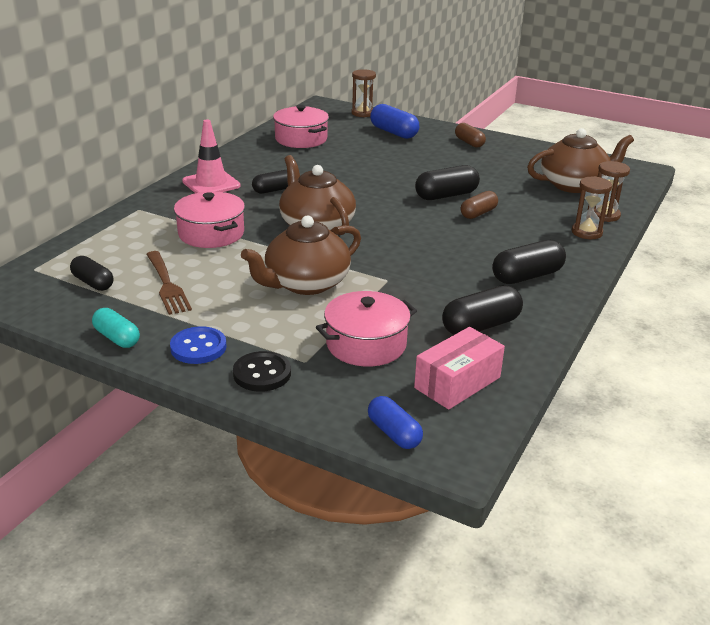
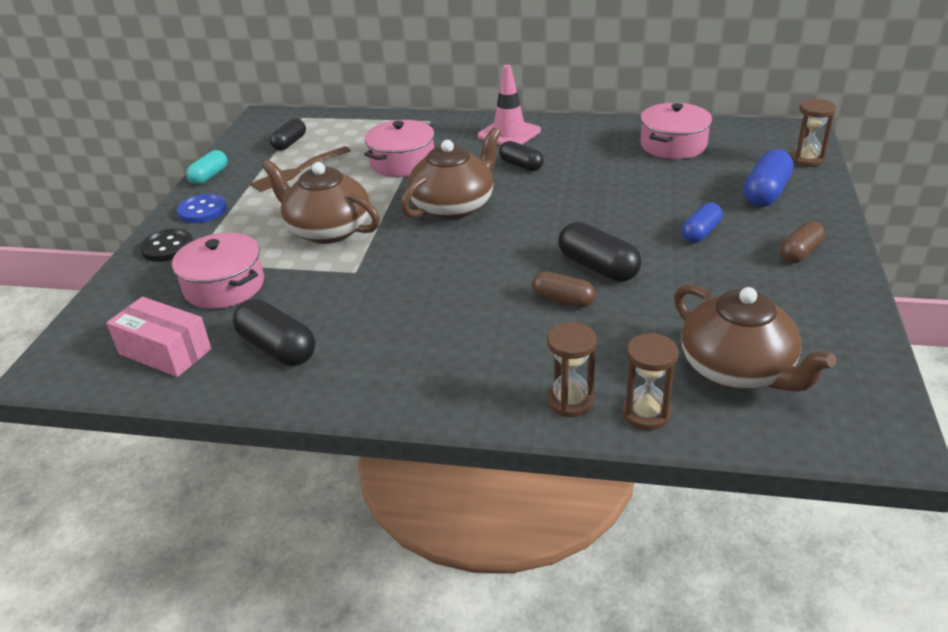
camera: 75 degrees right, 5 degrees up
blue capsule [368,396,423,449] -> blue capsule moved to [682,202,723,243]
black capsule [492,240,566,284] -> none

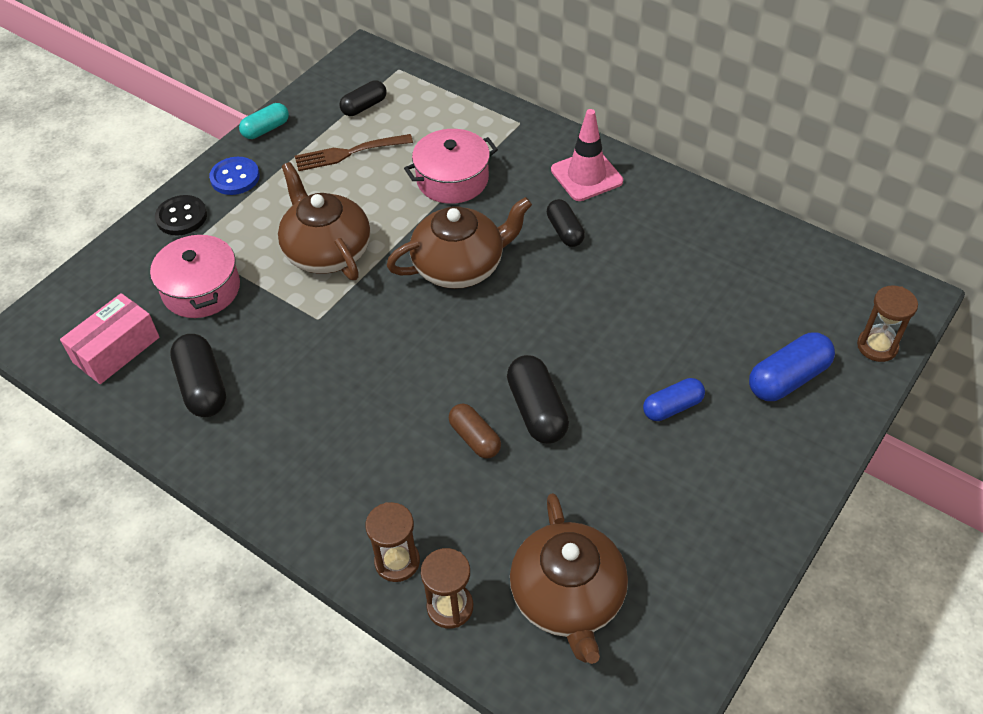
camera: 25 degrees right, 15 degrees up
pink box [106,297,211,377] -> pink box turned 75 degrees clockwise [60,293,160,384]
pink pot [640,103,712,159] -> none
brown capsule [780,221,825,263] -> none

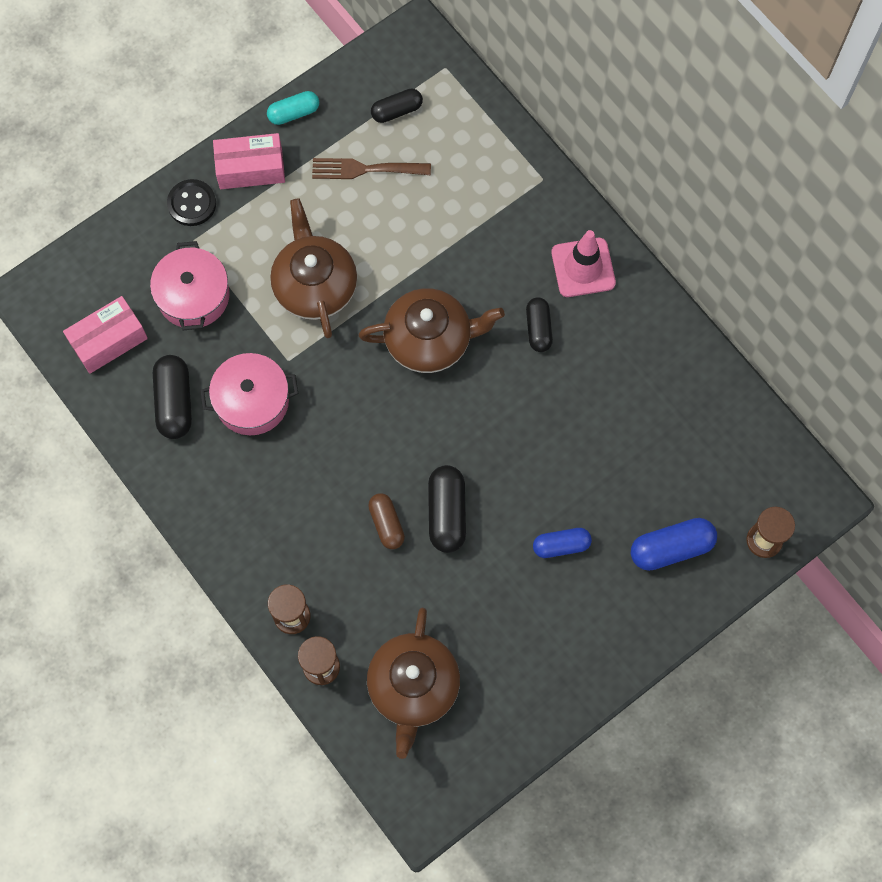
camera: 15 degrees right, 20 degrees up
blue button [209,157,260,195] -> pink box [213,133,285,189]
pink pot [404,129,498,204] -> pink pot moved to [200,353,299,435]

